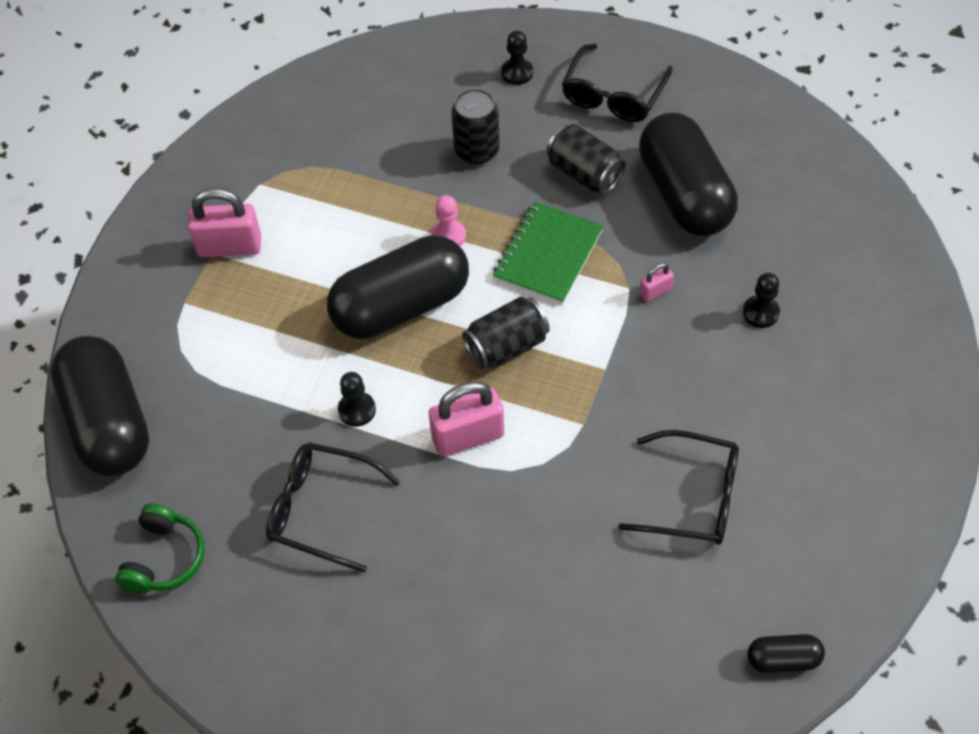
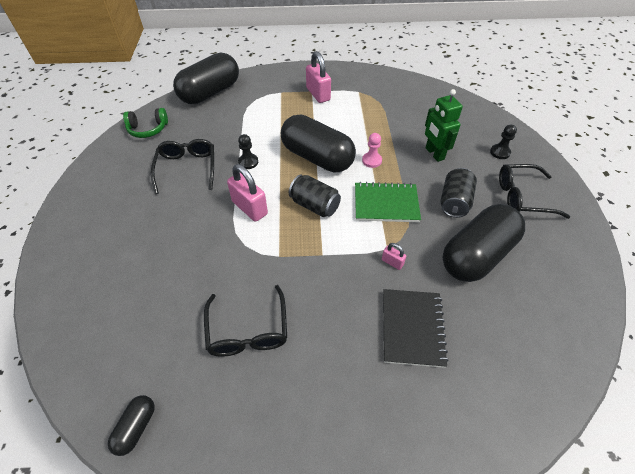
camera: 65 degrees right, 5 degrees down
black can [451,88,500,165] -> green robot [425,89,463,162]
black pawn [743,273,780,328] -> black notebook [383,289,449,368]
black capsule [747,634,825,673] -> black capsule turned 45 degrees clockwise [108,395,155,456]

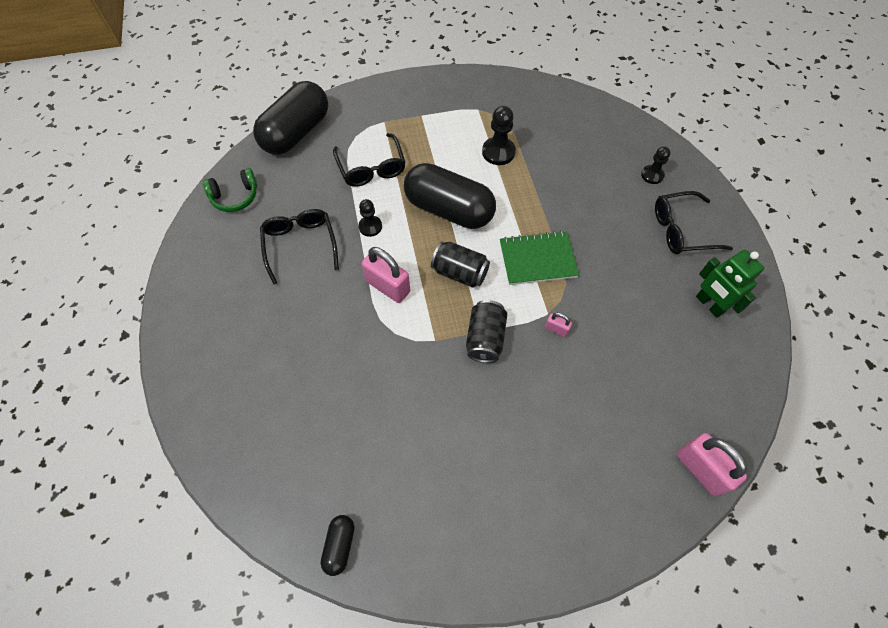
camera: 10 degrees left, 10 degrees up
black glasses [204,285,287,356] -> black glasses moved to [333,133,406,187]
pink padlock [306,51,331,103] -> pink padlock moved to [677,433,747,497]
pink pawn [362,133,382,168] -> none
black notebook [383,289,449,368] -> none
green robot [425,89,463,162] -> green robot moved to [696,250,764,318]
black can [440,168,477,218] -> black can moved to [466,300,507,363]
black capsule [442,204,525,282] -> none
none -> black pawn [482,106,516,165]

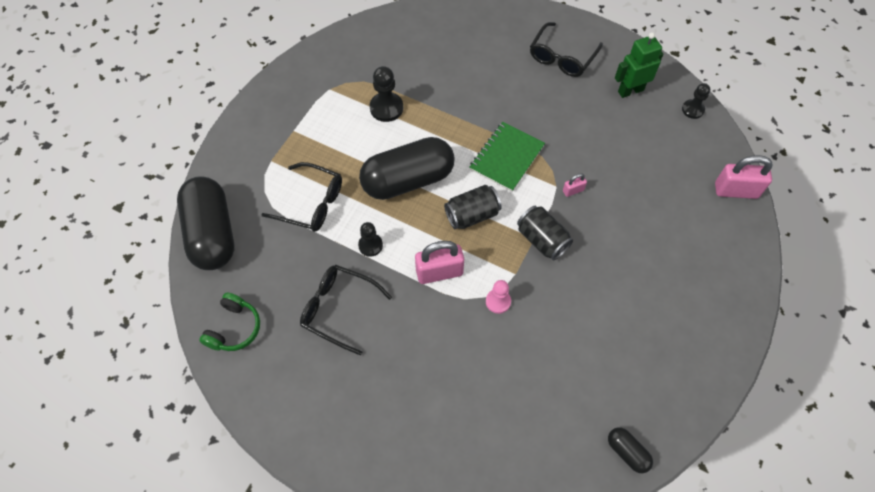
camera: 50 degrees left, 0 degrees up
black pawn [641,146,671,184] -> black pawn moved to [682,83,710,119]
green robot [696,250,764,318] -> green robot turned 150 degrees clockwise [615,32,663,98]
none -> pink pawn [486,280,511,314]

